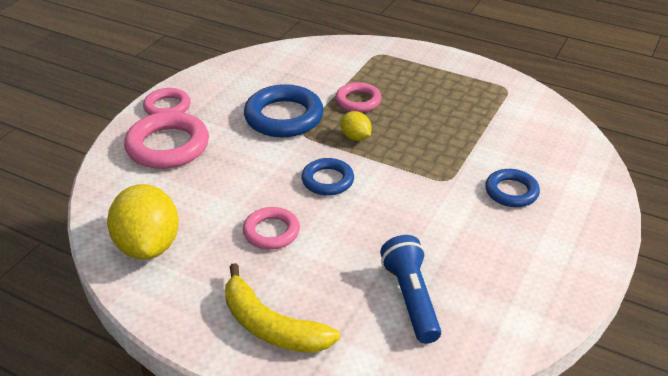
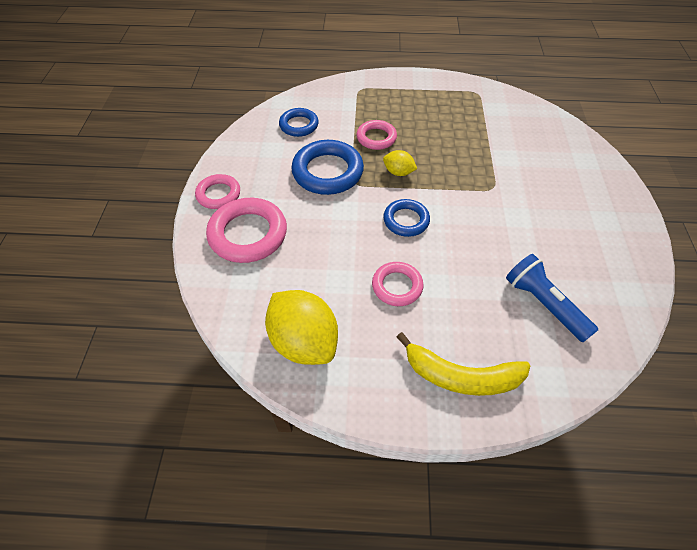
camera: 25 degrees left, 15 degrees up
blue ring [485,169,540,207] -> blue ring moved to [279,108,319,137]

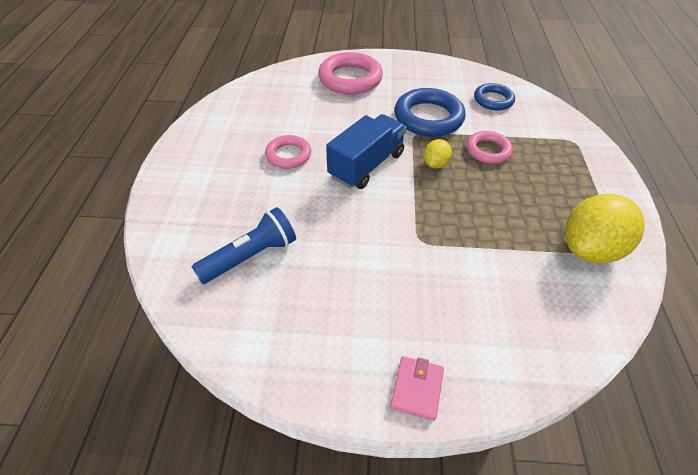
camera: 90 degrees right, 5 degrees down
pink ring [195,174,240,209] -> none
yellow lemon [265,290,338,365] -> yellow lemon moved to [565,194,645,264]
blue ring [383,199,430,237] -> blue truck [326,114,406,189]
yellow banana [397,332,530,396] -> none
none -> pink wallet [390,356,444,421]

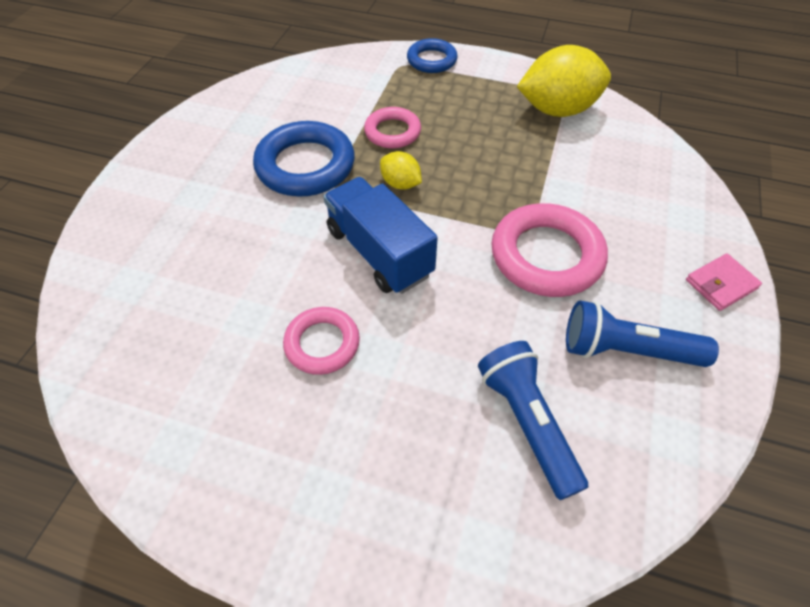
camera: 75 degrees left, 5 degrees up
pink ring [318,52,383,94] -> pink ring moved to [491,203,608,297]
pink wallet [390,356,444,421] -> pink wallet turned 60 degrees counterclockwise [686,254,762,311]
blue ring [474,83,515,110] -> blue ring moved to [407,38,458,73]
yellow lemon [565,194,645,264] -> yellow lemon turned 75 degrees counterclockwise [517,45,611,117]
none -> blue flashlight [566,301,719,367]

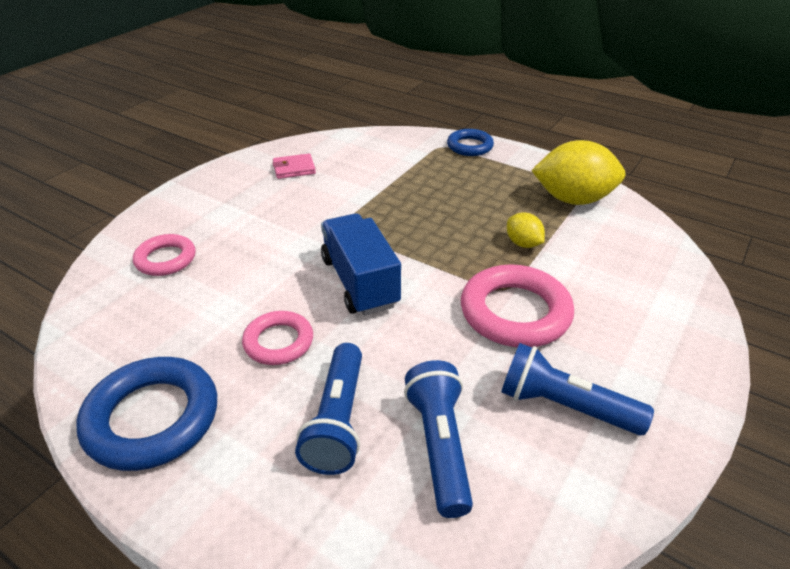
camera: 15 degrees right, 15 degrees down
blue ring [253,121,355,197] -> blue ring moved to [77,357,217,471]
pink ring [364,107,421,148] -> pink ring moved to [133,234,196,276]
yellow lemon [380,151,422,190] -> yellow lemon moved to [507,212,545,248]
pink wallet [686,254,762,311] -> pink wallet moved to [273,154,316,179]
none -> blue flashlight [295,343,362,475]

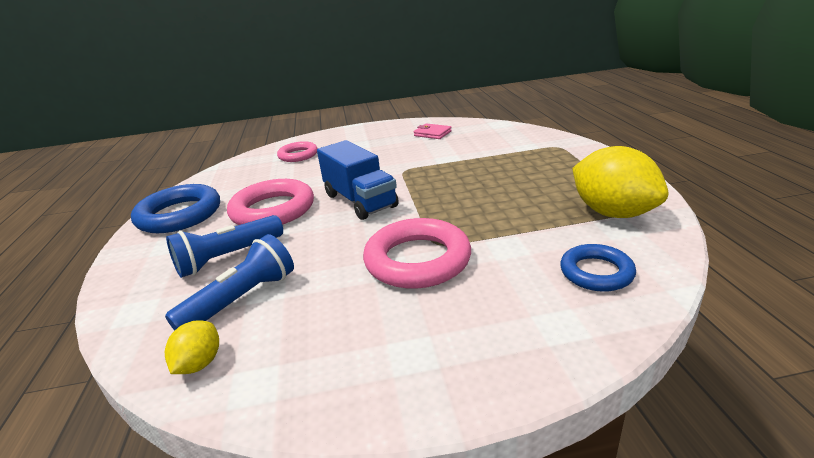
camera: 50 degrees right, 10 degrees down
pink ring [242,311,313,365] -> pink ring [227,179,314,225], size x1.67
blue truck [321,213,401,316] -> blue truck turned 120 degrees clockwise [317,140,399,220]
blue ring [447,129,494,156] -> blue ring moved to [560,244,636,292]
blue flashlight [501,343,654,435] -> none
yellow lemon [507,212,545,248] -> yellow lemon moved to [165,320,219,374]

